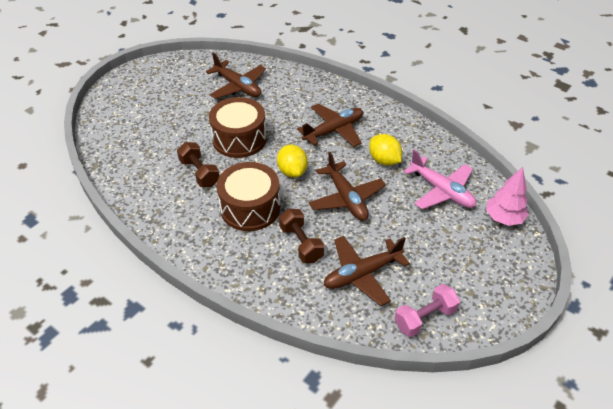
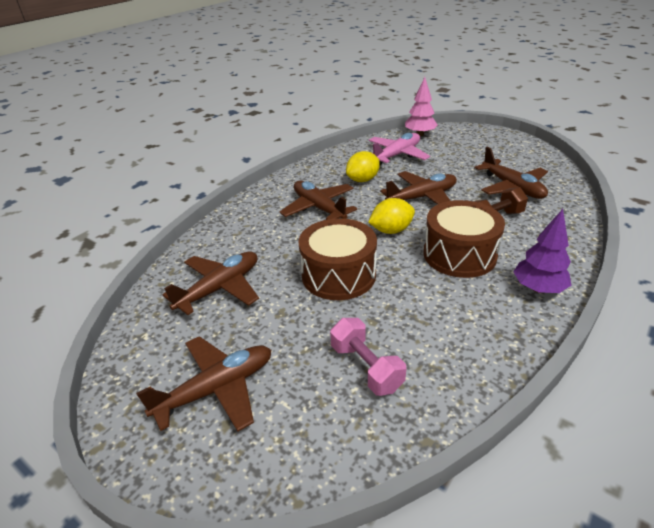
camera: 90 degrees left, 10 degrees down
brown dumbbell [177,142,219,187] -> none
pink dumbbell [394,284,460,337] -> pink dumbbell moved to [330,318,406,396]
none -> brown plane [136,336,271,431]
none -> purple tree [513,209,571,293]

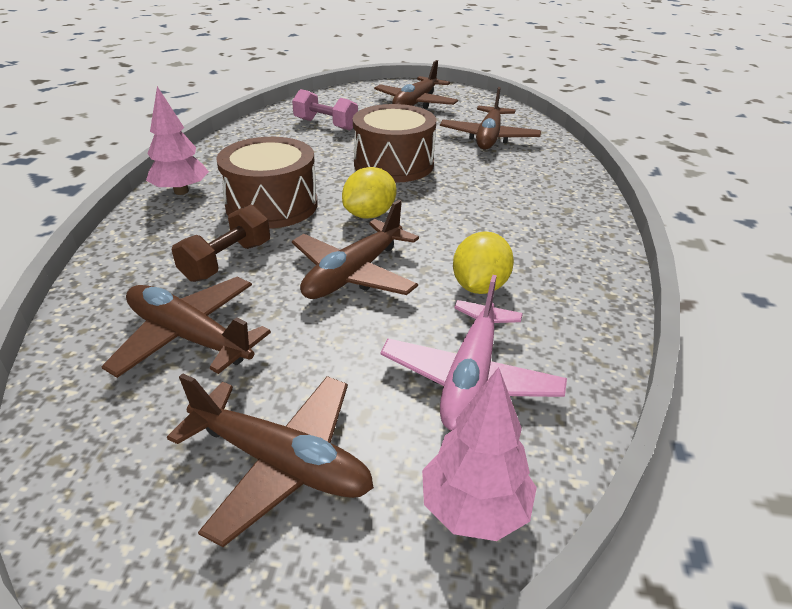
camera: 150 degrees right, 0 degrees up
brown plane [279,180,357,220] -> brown plane moved to [167,373,374,547]
purple tree [513,209,571,293] -> pink tree [146,86,209,195]

